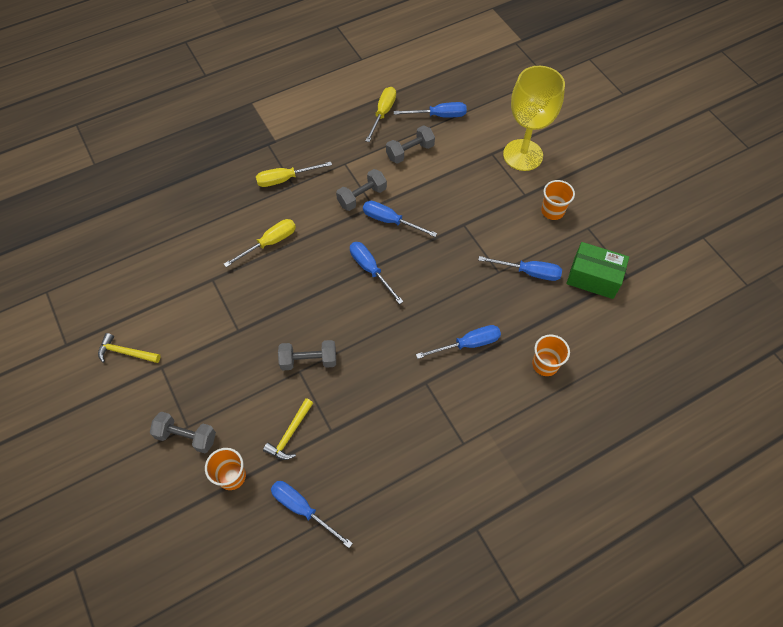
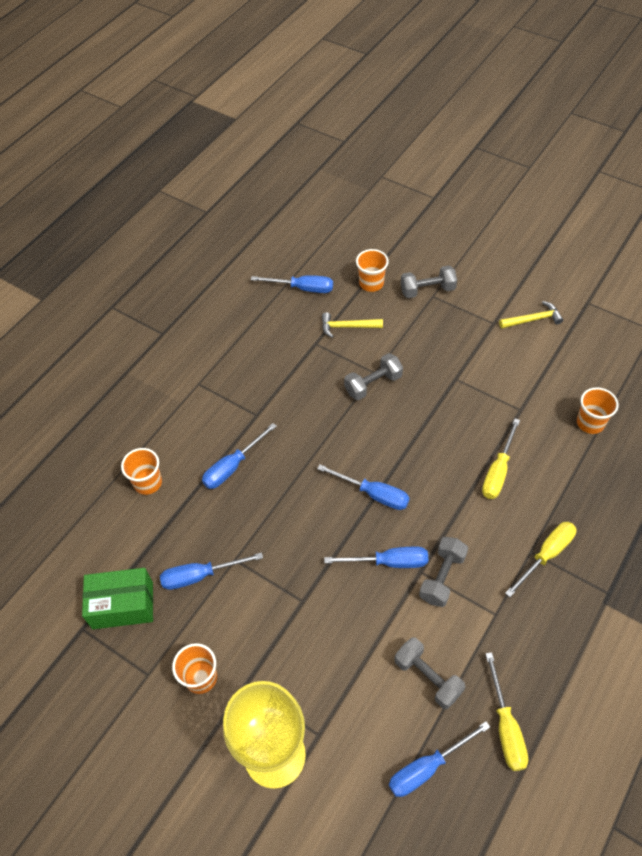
camera: 155 degrees right, 5 degrees down
yellow hammer [263,398,313,460] -> yellow hammer turned 90 degrees counterclockwise [322,312,383,338]
grey dumbbell [386,125,435,164] -> grey dumbbell turned 75 degrees counterclockwise [395,637,465,709]
none -> orange cup [577,387,619,434]

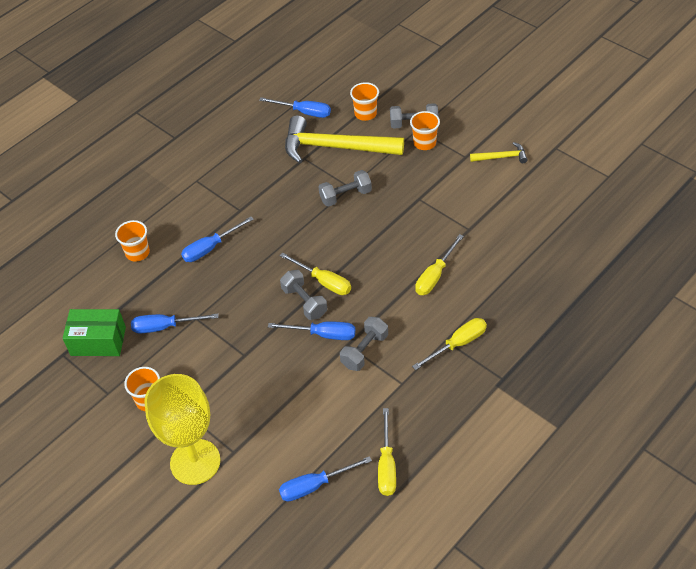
camera: 10 degrees right, 5 degrees down
blue screwdriver [317,465,410,510] -> yellow screwdriver [279,252,351,295]
yellow hammer [322,312,383,338] -> yellow hammer [285,115,404,163], size x2.19
grey dumbbell [395,637,465,709] -> grey dumbbell moved to [280,270,327,320]
orange cup [577,387,619,434] -> orange cup moved to [410,111,440,150]

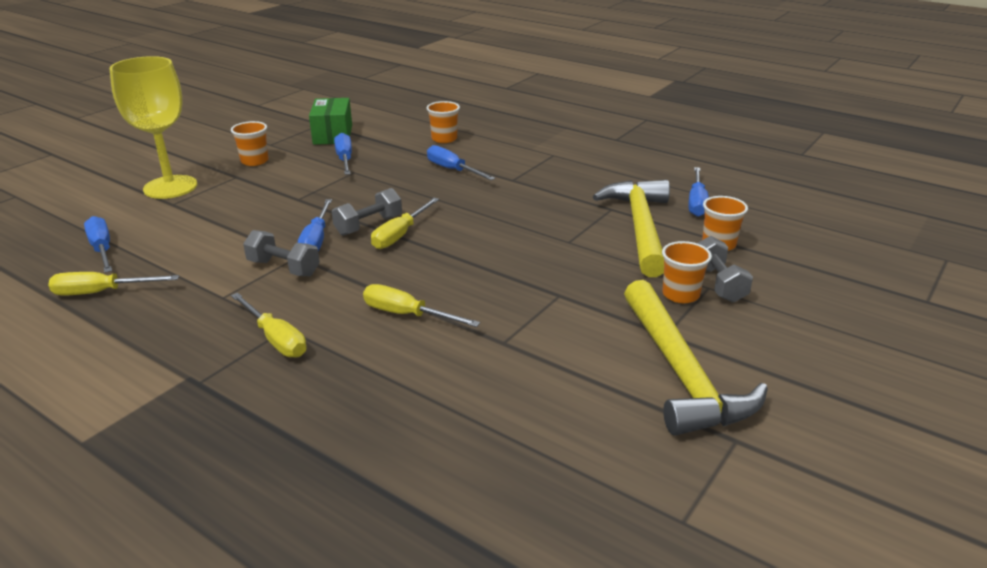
camera: 80 degrees right, 20 degrees down
grey dumbbell [319,170,372,207] -> none
yellow hammer [470,142,528,163] -> yellow hammer [624,280,768,436], size x2.19

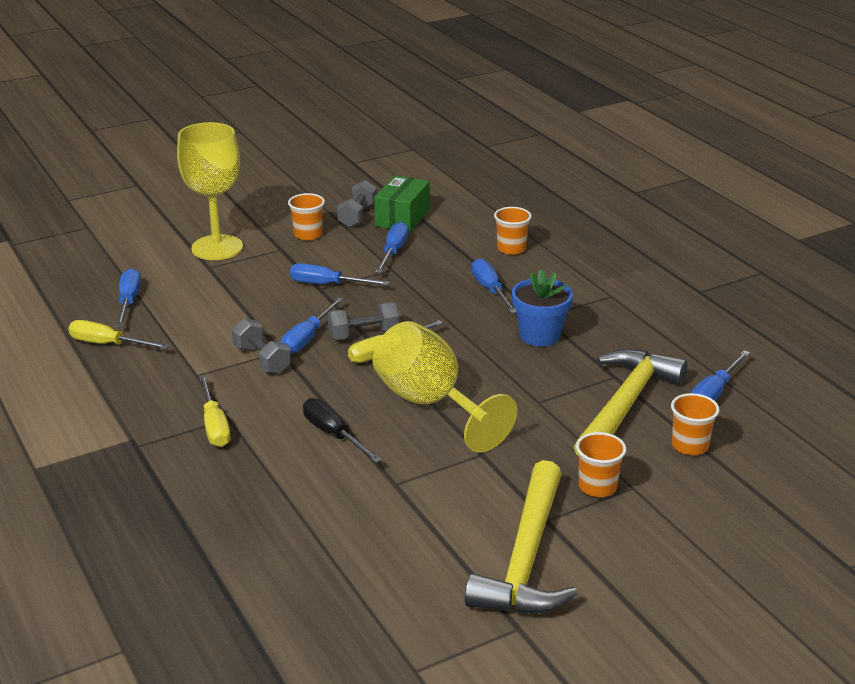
camera: 25 degrees right, 0 degrees up
yellow screwdriver [363,284,480,327] -> black screwdriver [303,398,382,463]
grey dumbbell [697,236,753,302] -> grey dumbbell moved to [337,180,377,228]
none -> blue screwdriver [290,263,390,285]
none -> yellow goblet [373,321,517,453]
none -> blue flower pot [512,269,573,347]

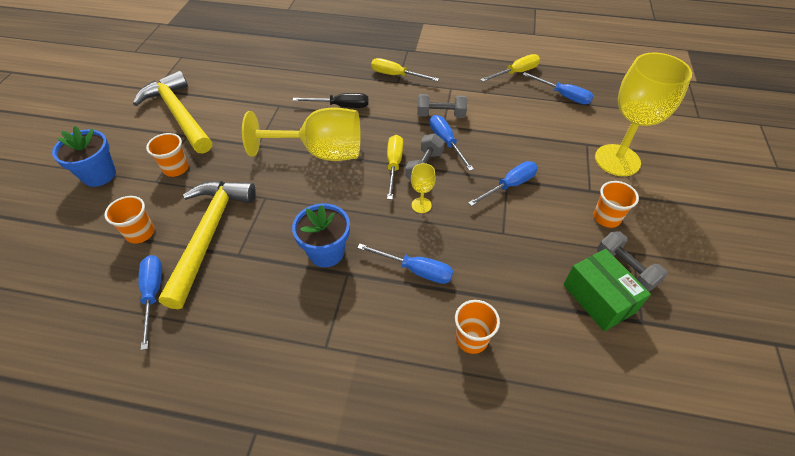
camera: 130 degrees right, 20 degrees up
blue screwdriver [375,222,409,273] -> none
yellow hammer [574,349,687,456] -> yellow hammer turned 150 degrees counterclockwise [158,181,256,309]
none -> blue flower pot [52,126,116,187]
none -> yellow goblet [411,163,436,213]

